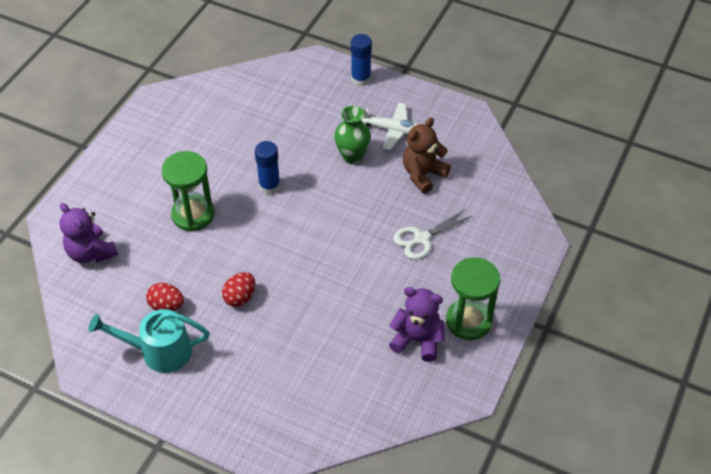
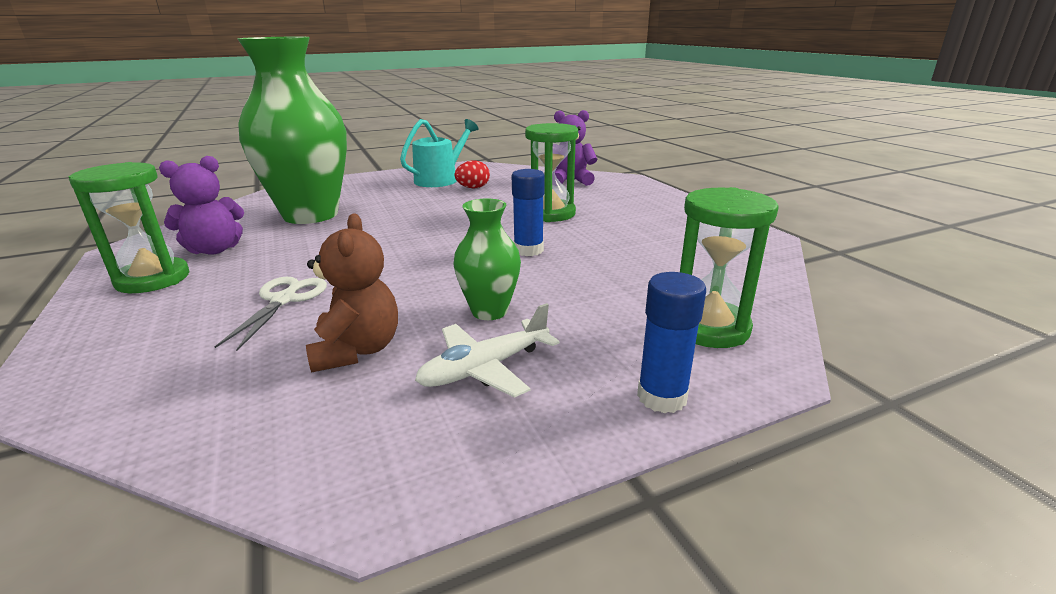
camera: 130 degrees right, 25 degrees down
red egg [222,272,255,307] -> none
none -> green vase [237,37,347,224]
none -> green hourglass [680,187,779,348]

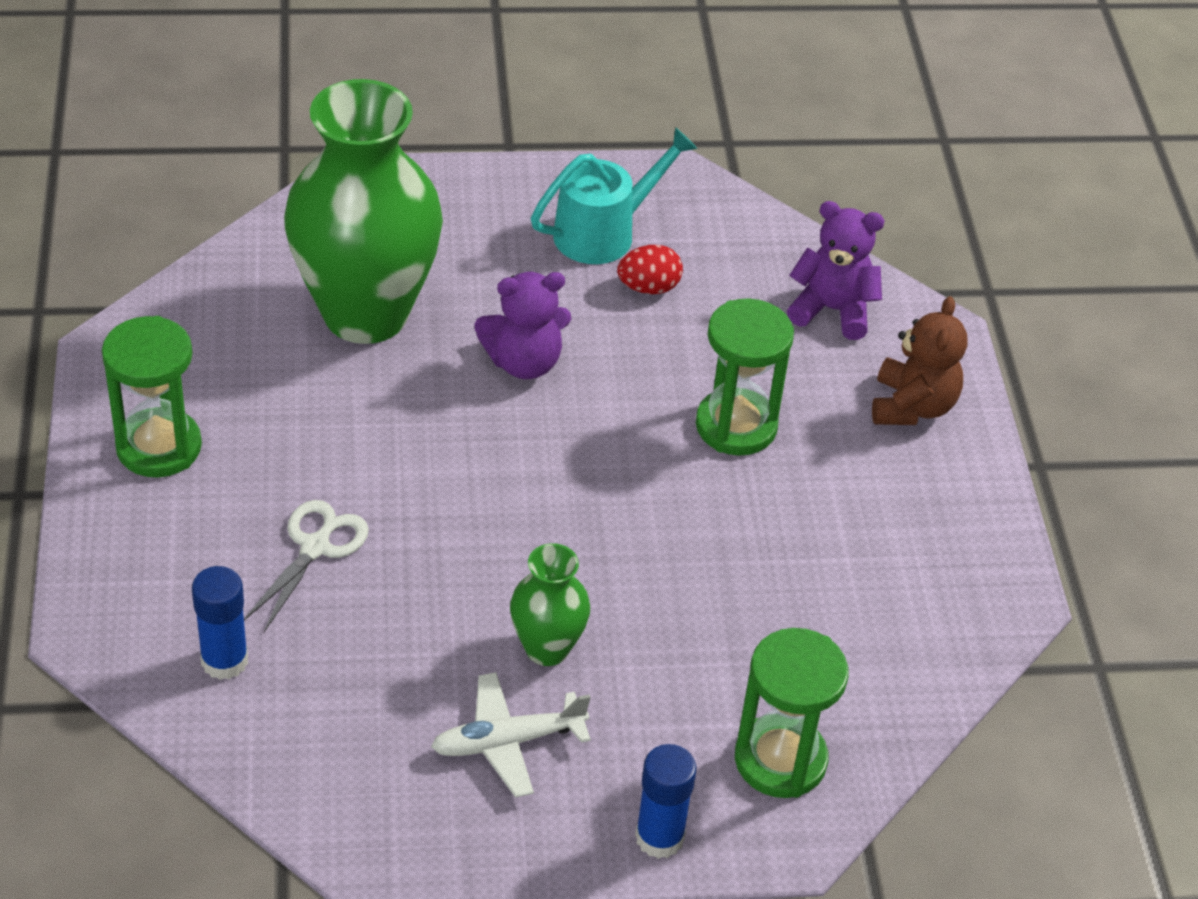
camera: 15 degrees right, 20 degrees up
purple teddy bear [159,156,244,255] -> purple teddy bear moved to [474,272,571,379]
brown teddy bear [306,214,398,372] -> brown teddy bear moved to [872,296,968,425]
blue glue stick [512,169,545,256] -> blue glue stick moved to [192,566,248,680]

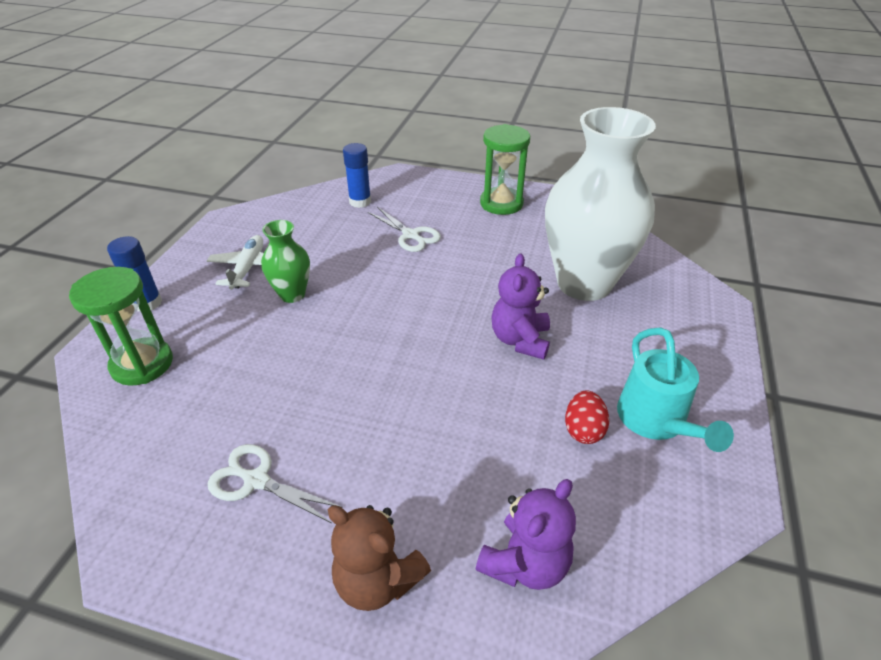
camera: 115 degrees right, 5 degrees down
green vase [284,79,443,344] -> white vase [545,107,656,301]
green hourglass [696,298,794,456] -> none
none -> white scissors [207,444,343,523]

